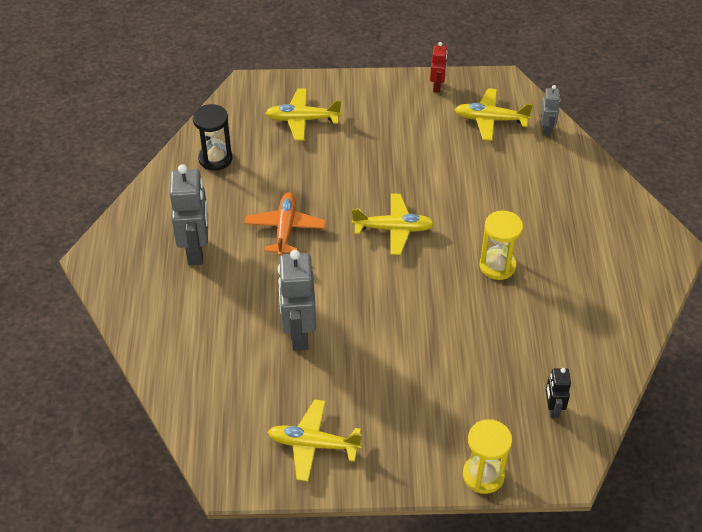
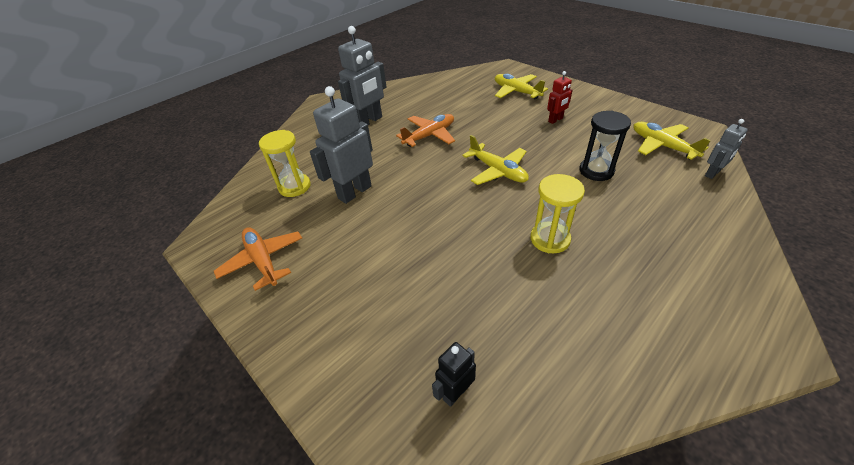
camera: 50 degrees right, 5 degrees down
black hourglass [193,104,232,171] -> black hourglass moved to [579,111,631,181]
yellow plane [268,399,362,482] -> orange plane [214,227,302,291]
red robot [430,42,447,93] -> red robot moved to [547,71,573,124]
yellow hourglass [463,419,512,494] -> yellow hourglass moved to [259,130,311,197]

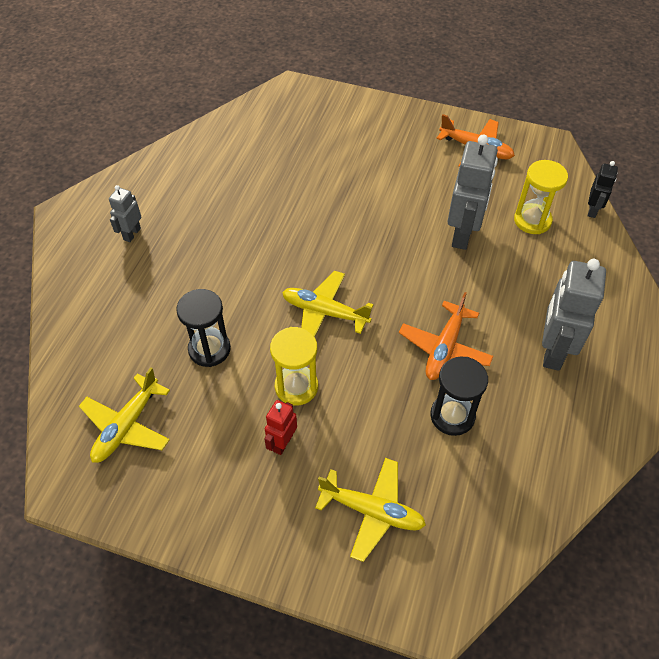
camera: 150 degrees right, 10 degrees up
black robot [432,342,476,407] -> black robot moved to [588,161,618,218]
yellow hourglass [530,174,585,254] -> yellow hourglass moved to [270,327,318,406]
yellow plane [633,122,711,160] -> yellow plane turned 90 degrees clockwise [79,367,170,463]
grey robot [705,119,748,179] -> grey robot moved to [109,185,141,242]
none -> black hourglass [430,357,488,436]

